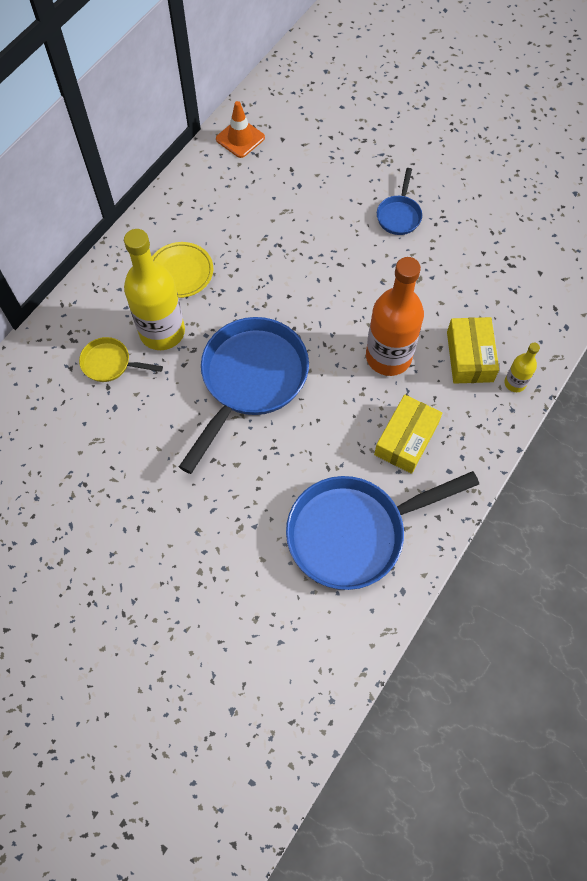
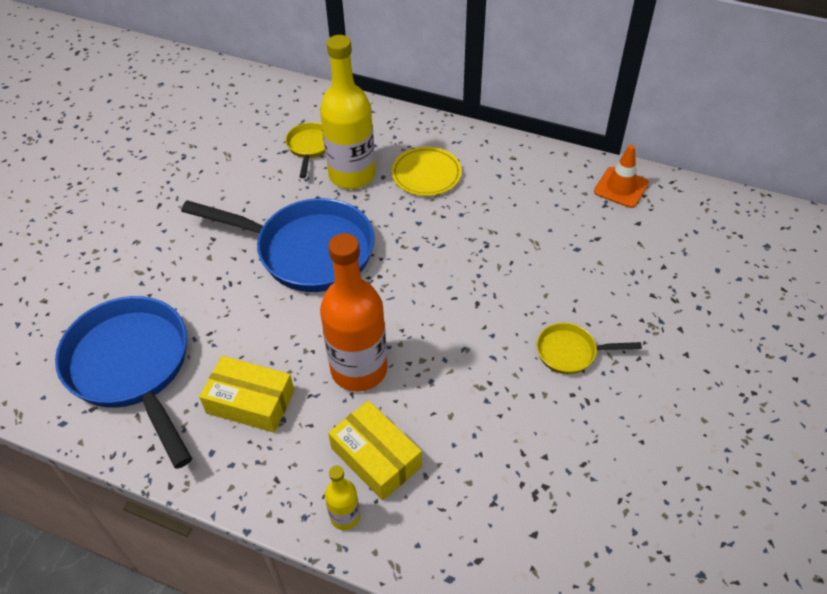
camera: 80 degrees right, 15 degrees down
blue pan [377,168,422,235] -> yellow pan [537,323,642,374]
yellow box [447,317,499,384] -> yellow box turned 60 degrees clockwise [328,401,422,500]

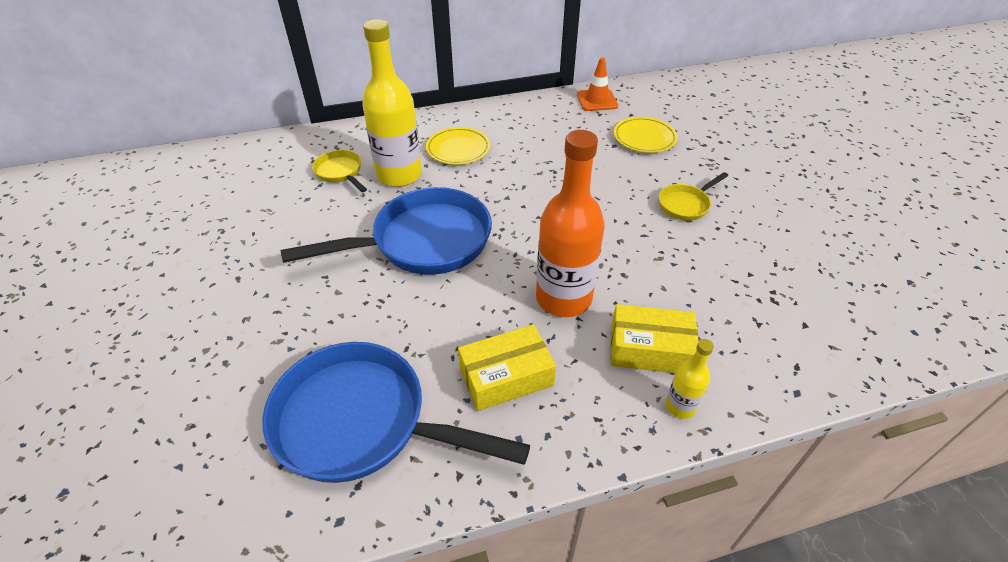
camera: 40 degrees left, 5 degrees down
none -> yellow plate [614,117,678,153]

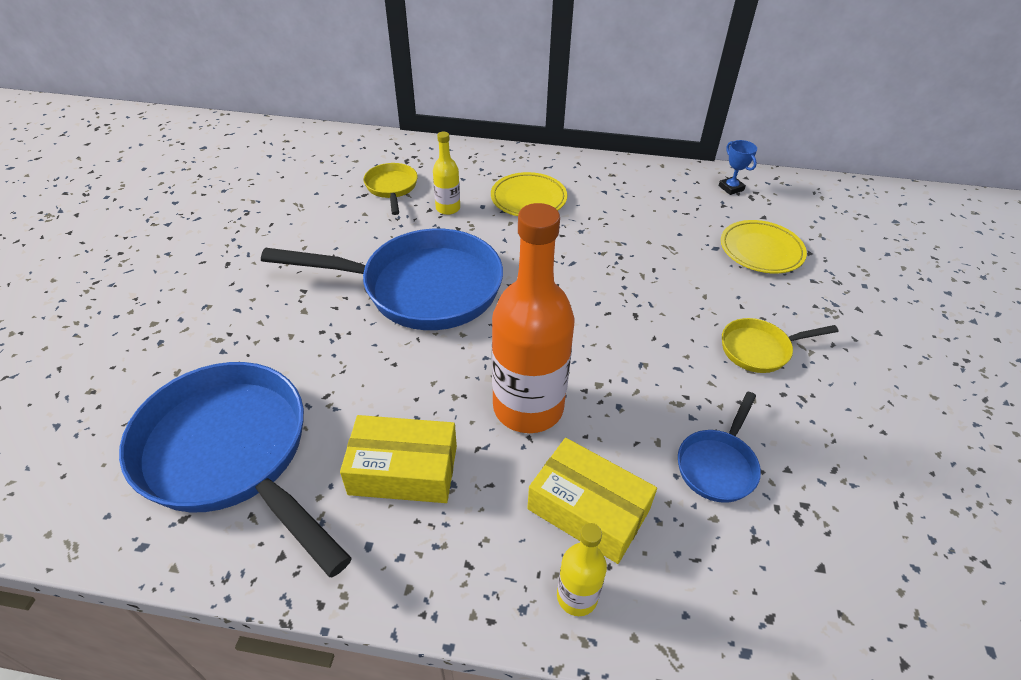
camera: 25 degrees right, 0 degrees up
yellow bottle [362,19,422,187] -> yellow bottle [433,132,460,215], size x0.47
orange traffic cone [577,57,618,111] -> blue trophy [719,140,757,195]
none -> blue pan [678,392,761,503]

